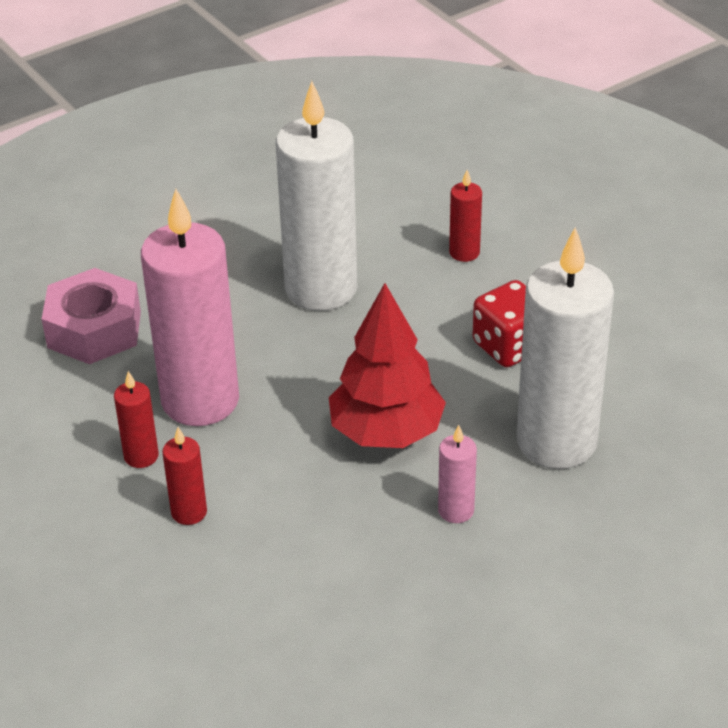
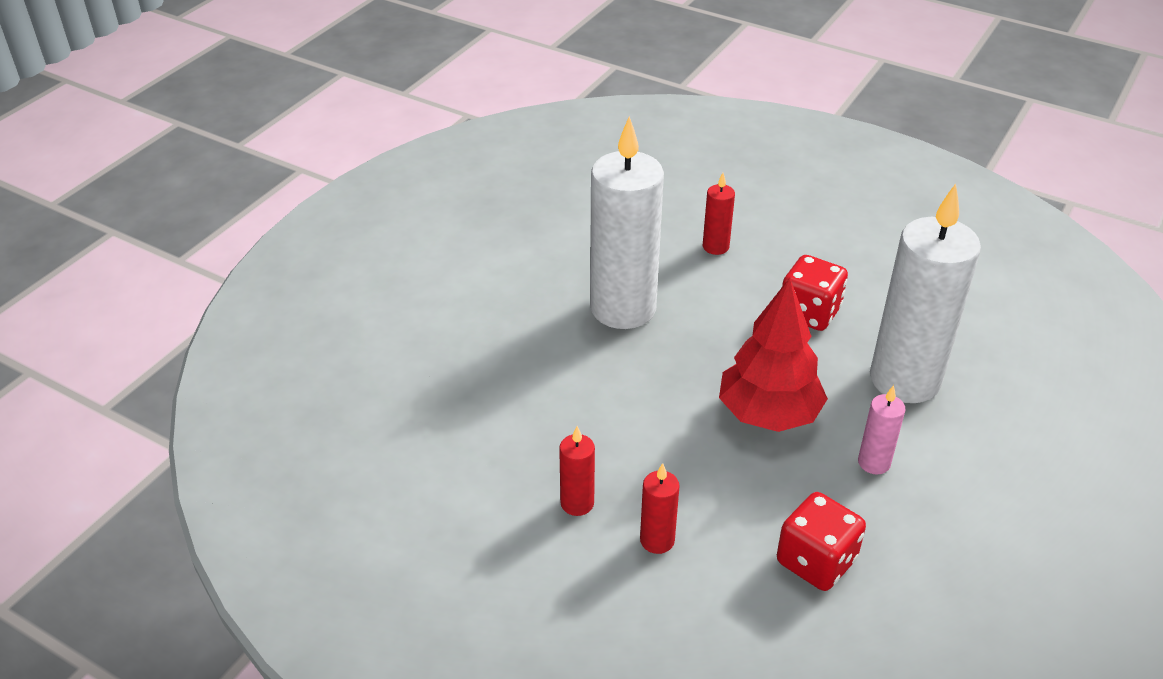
camera: 25 degrees left, 0 degrees up
pink nut [42,268,141,364] -> none
pink candle [141,189,239,426] -> none
none -> red dice [777,492,866,591]

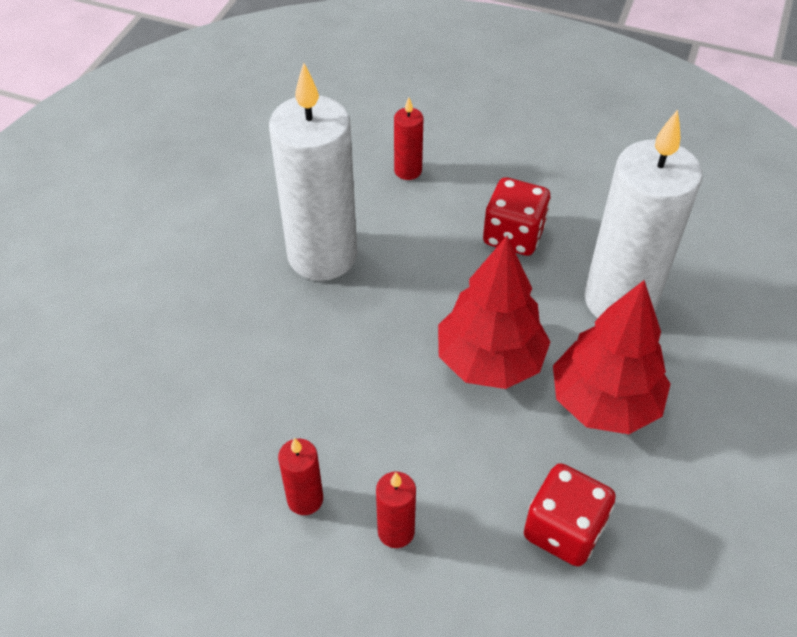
camera: 10 degrees left, 10 degrees up
pink candle [858,385,906,475] -> red tree [553,280,670,434]

